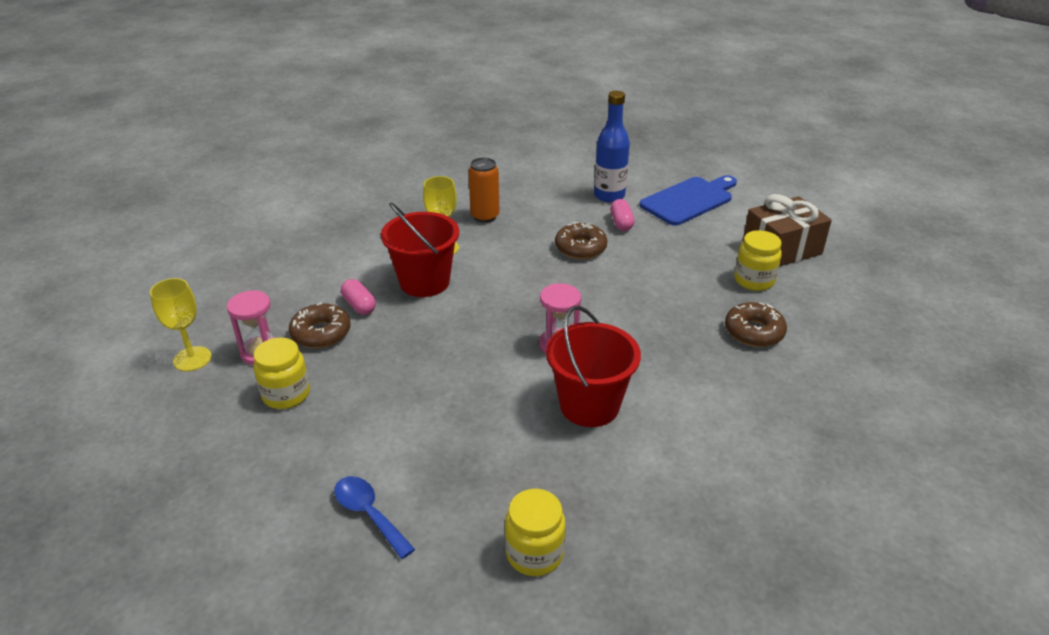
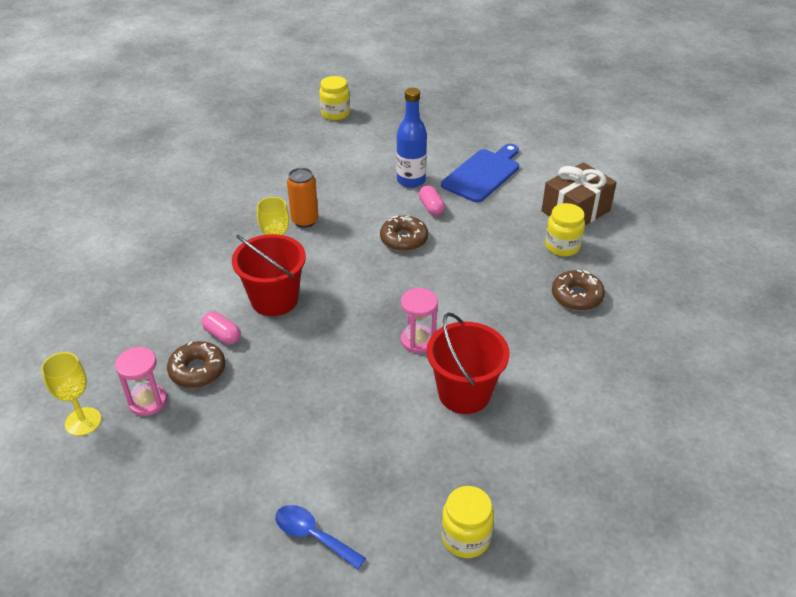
camera: 15 degrees left, 5 degrees up
yellow jar [253,338,310,409] -> yellow jar moved to [319,76,350,120]

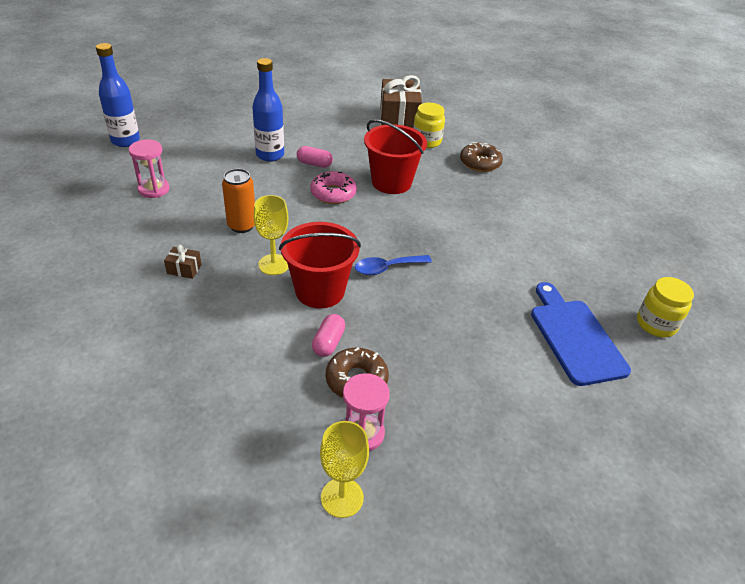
camera: 55 degrees left, 0 degrees up
pink capsule [202,312,241,345] -> pink capsule turned 60 degrees counterclockwise [312,314,345,357]
blue spoon [275,505,366,570] -> blue spoon moved to [355,255,432,275]
yellow jar [319,76,350,120] -> blue bottle [96,43,140,147]
brown donut [380,215,428,252] -> pink donut [310,171,357,204]
pink hourglass [401,288,438,353] -> pink hourglass moved to [129,140,170,198]
red bucket [427,312,510,414] -> red bucket moved to [364,119,427,194]
blue cutting board [441,144,519,203] -> blue cutting board moved to [531,282,631,386]
none -> brown gift [164,245,202,279]

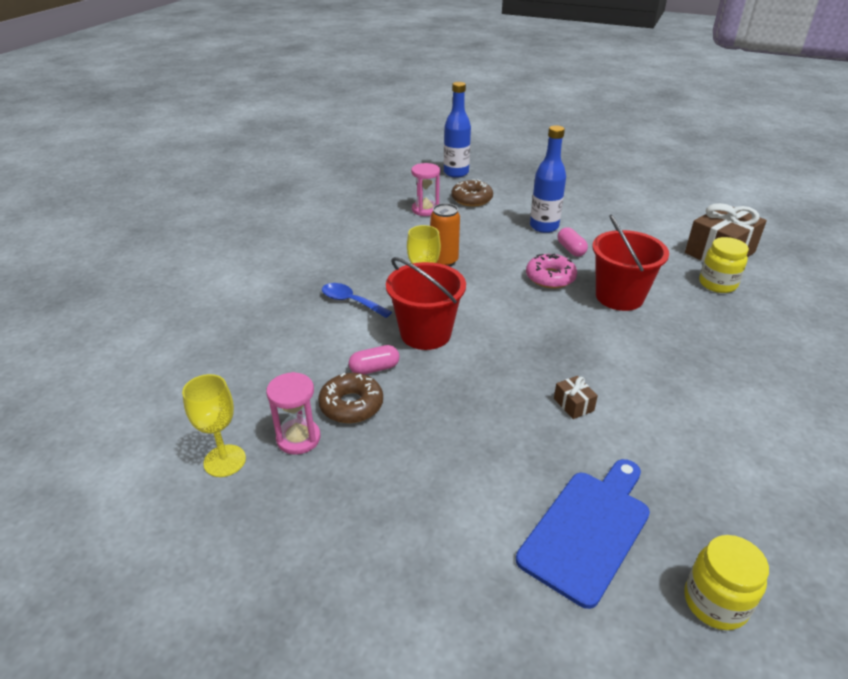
camera: 55 degrees right, 5 degrees down
brown gift [164,245,202,279] -> brown gift moved to [554,376,598,419]
blue spoon [355,255,432,275] -> blue spoon moved to [322,283,392,318]
brown donut [460,142,503,172] -> brown donut moved to [451,179,493,207]

